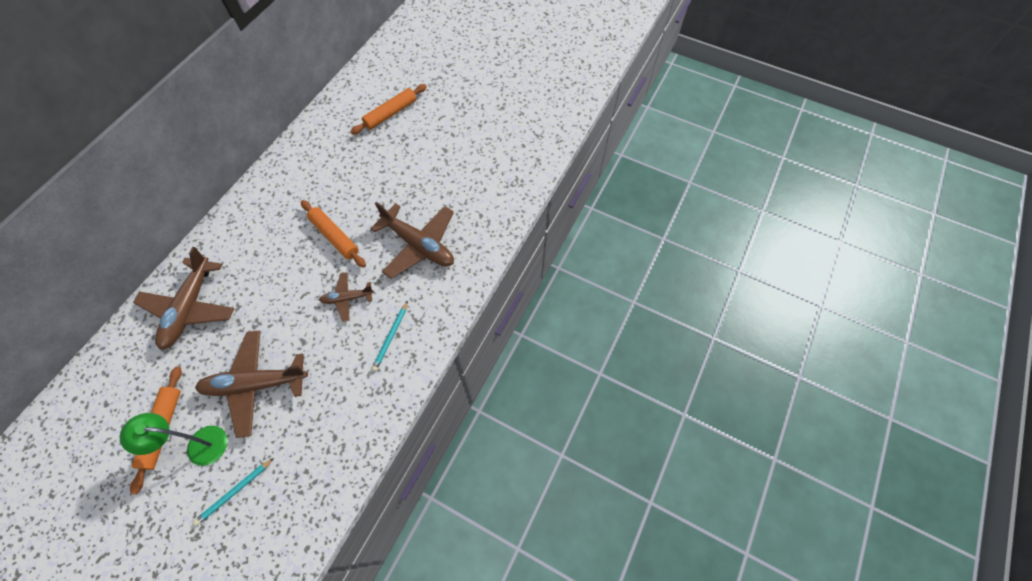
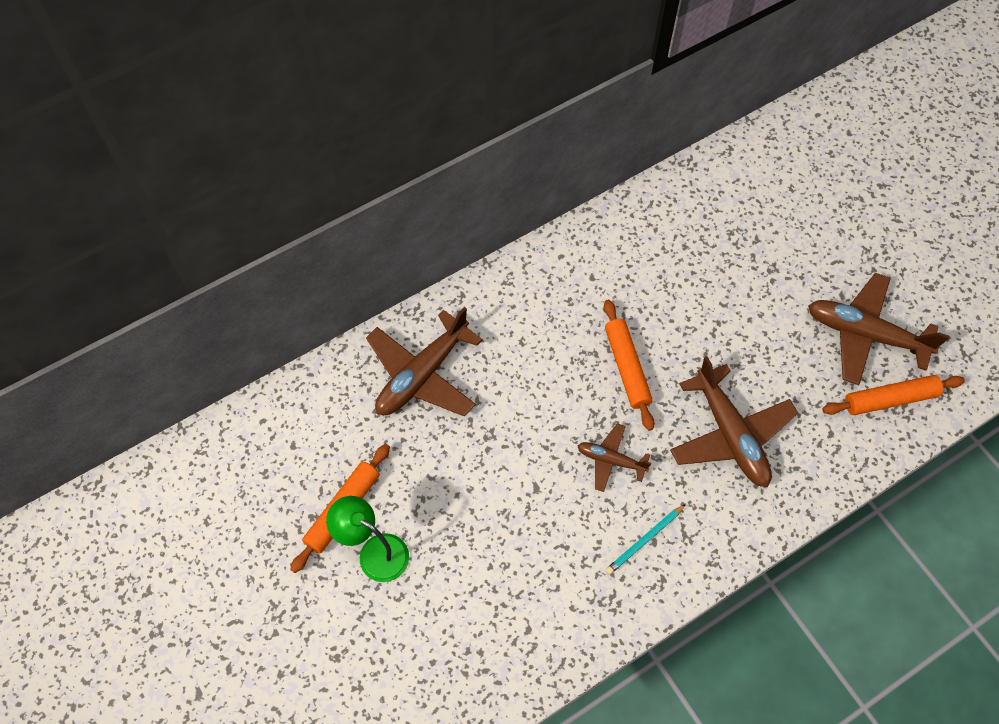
camera: 30 degrees right, 0 degrees up
turquoise pencil [193,458,274,526] -> none
brown plane [195,330,308,438] -> brown plane moved to [808,273,949,385]
orange rolling pin [350,84,427,135] -> orange rolling pin moved to [822,375,965,415]

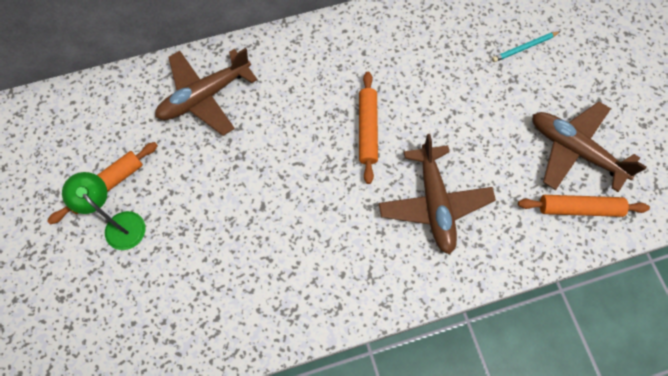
camera: 15 degrees right, 5 degrees up
brown plane [578,423,651,492] -> none
turquoise pencil [605,504,686,575] -> turquoise pencil moved to [492,31,561,62]

